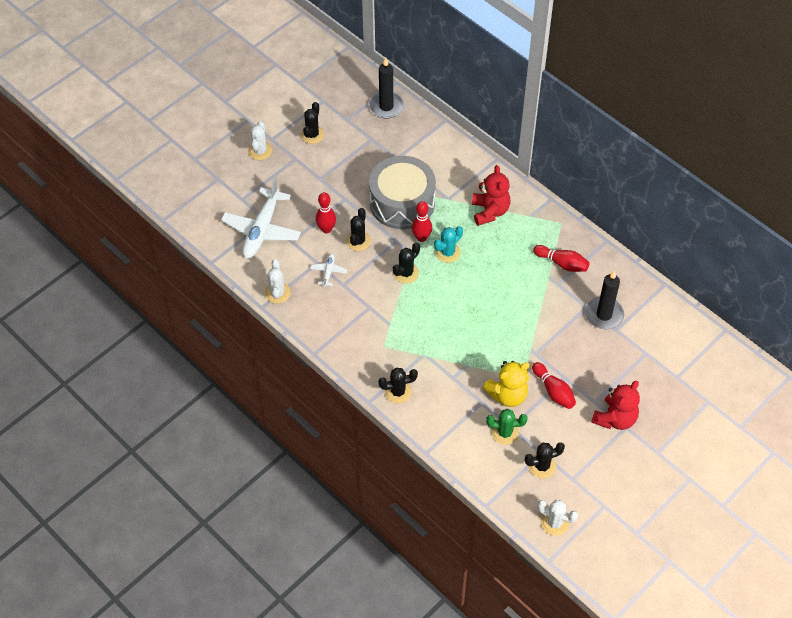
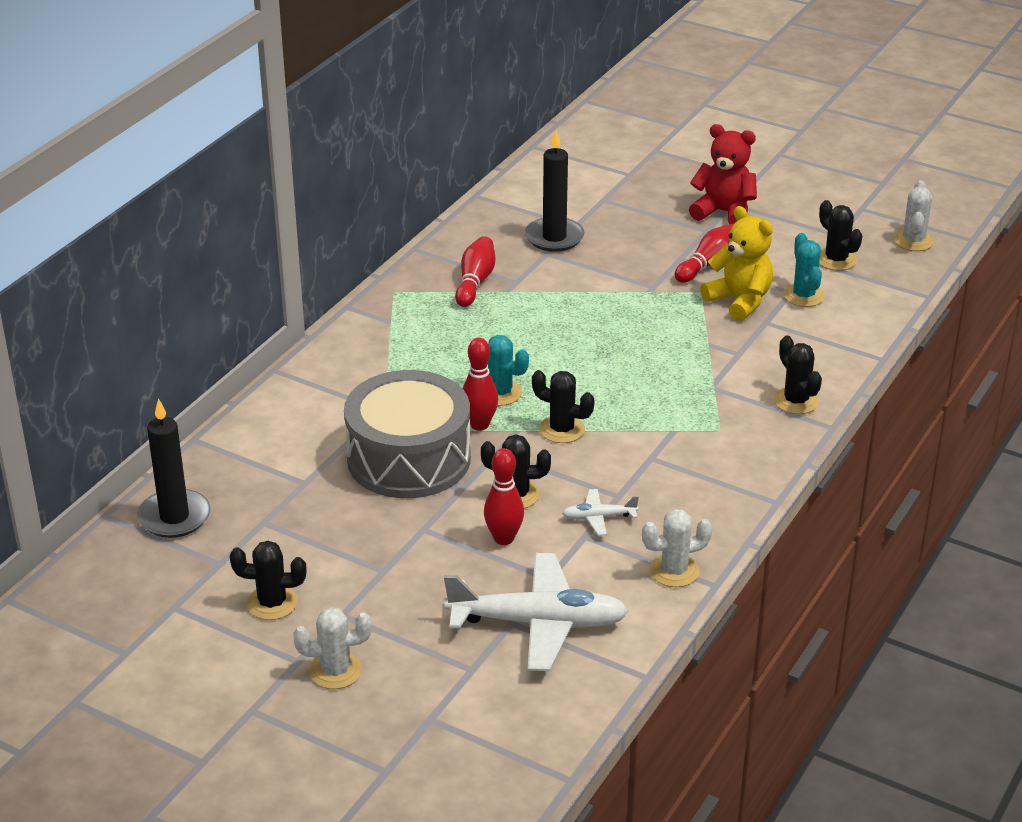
camera: 105 degrees left, 20 degrees down
red teddy bear [472,165,510,226] -> none
green cactus [486,409,528,445] -> turquoise cactus [783,233,825,307]

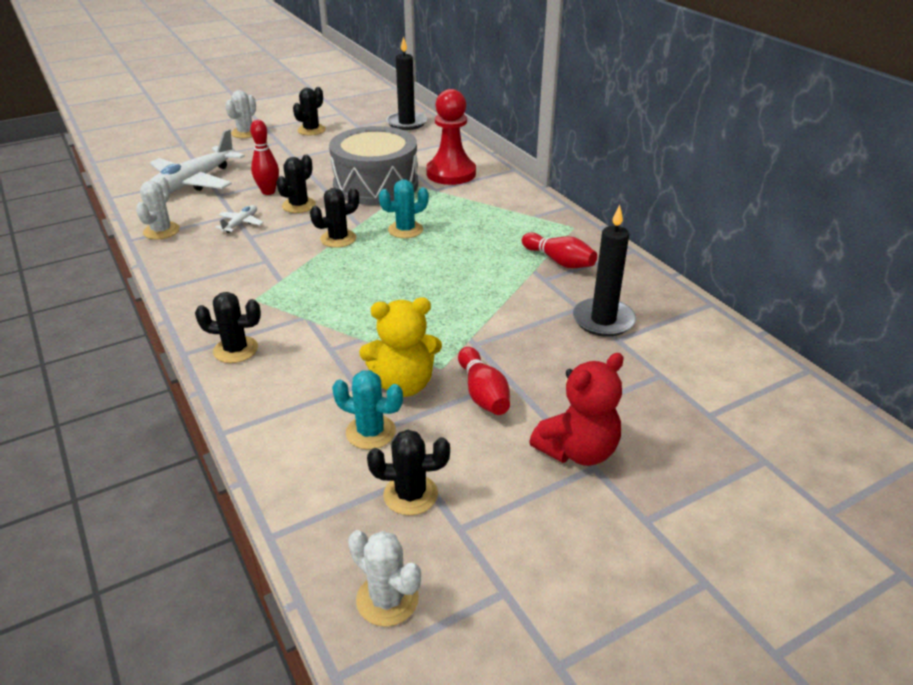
camera: 120 degrees right, 0 degrees up
red bowling pin [463,338,498,431] -> none
none -> red pawn [426,89,476,185]

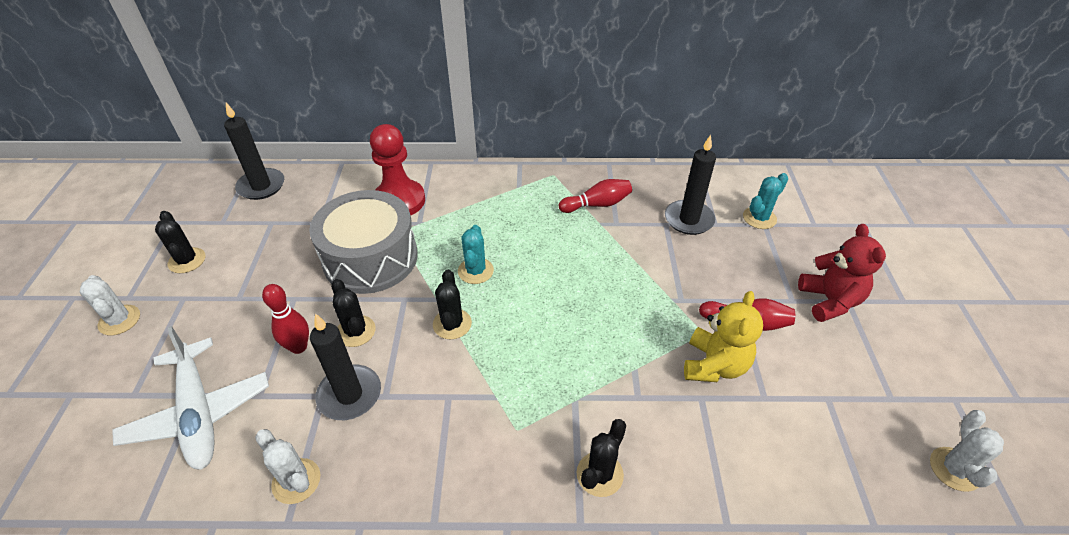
camera: 60 degrees left, 10 degrees up
white plane [215,205,264,233] -> black candle [310,313,381,420]
turquoise cactus [332,370,403,450] -> turquoise cactus moved to [743,173,788,229]
white cactus [348,530,421,627] -> white cactus turned 60 degrees counterclockwise [930,410,1004,492]
black cactus [367,430,450,516] -> none

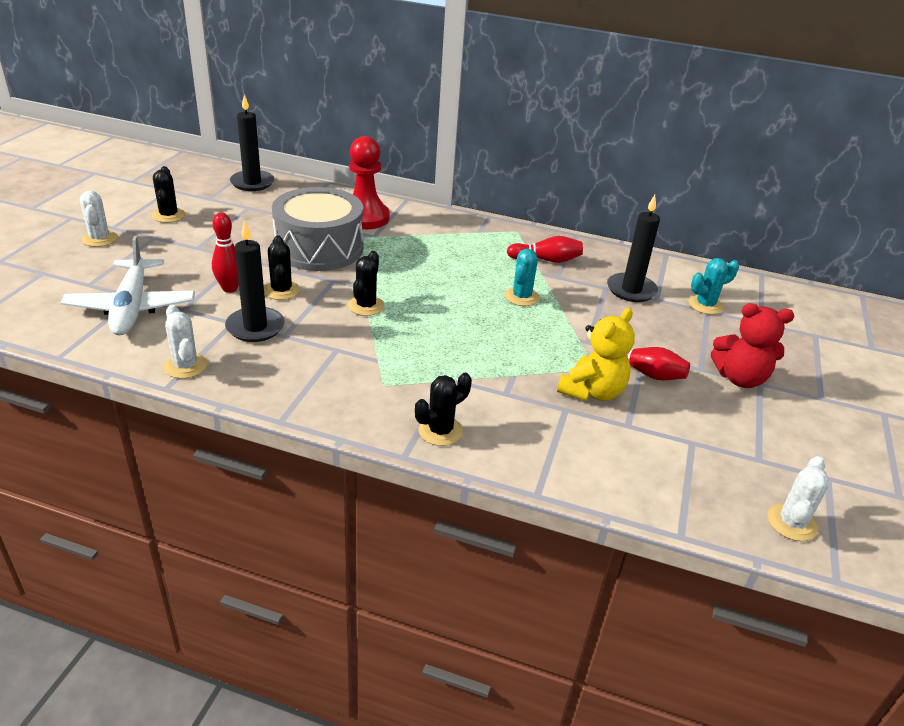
camera: 15 degrees right, 10 degrees down
turquoise cactus [458,225,494,284] -> turquoise cactus moved to [505,249,539,306]
red teddy bear [798,224,886,322] -> red teddy bear turned 90 degrees clockwise [711,303,794,388]

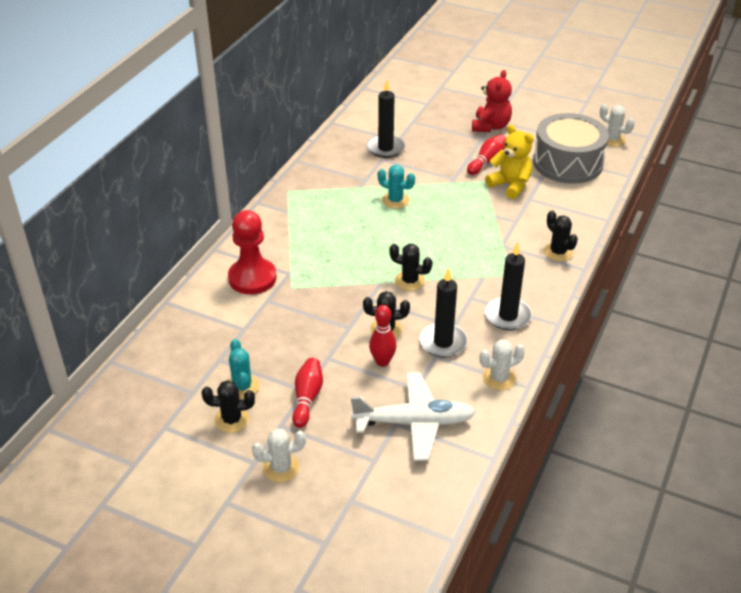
camera: 80 degrees left, 5 degrees up
black candle [230,95,274,191] -> black candle moved to [485,242,532,330]
grey drum [272,187,363,271] -> grey drum moved to [533,113,609,184]
red bowling pin [507,236,583,263] -> red bowling pin moved to [292,358,323,428]
turquoise cactus [688,258,739,315] -> turquoise cactus moved to [229,339,259,399]

